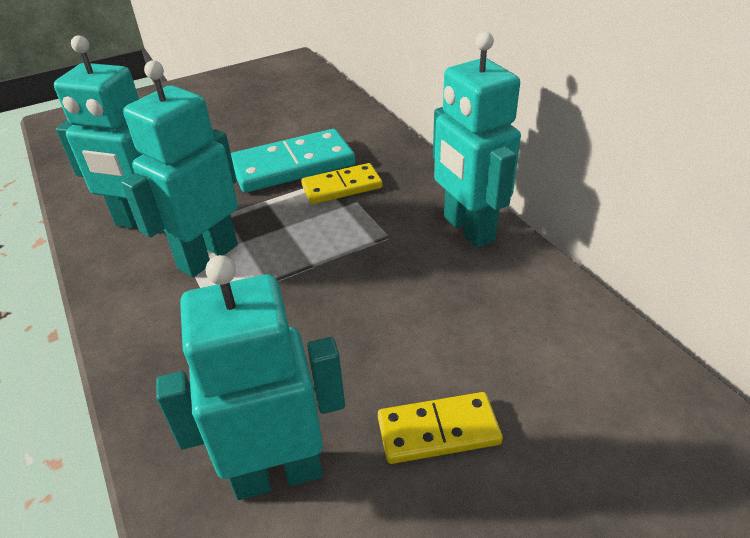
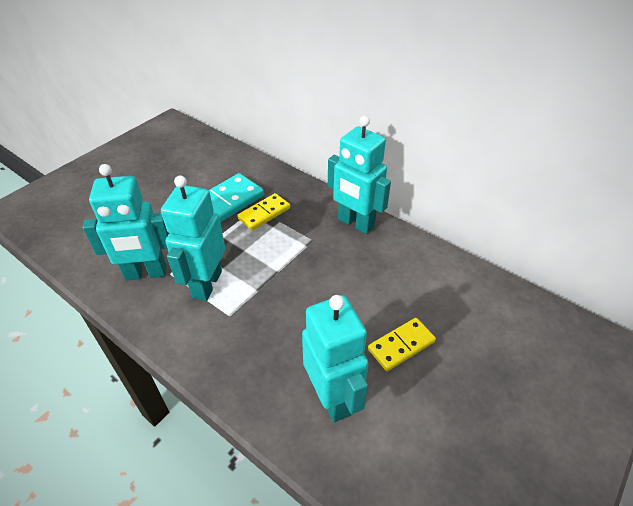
camera: 25 degrees left, 5 degrees up
turquoise robot [156,255,345,500] -> turquoise robot turned 105 degrees clockwise [302,295,369,422]

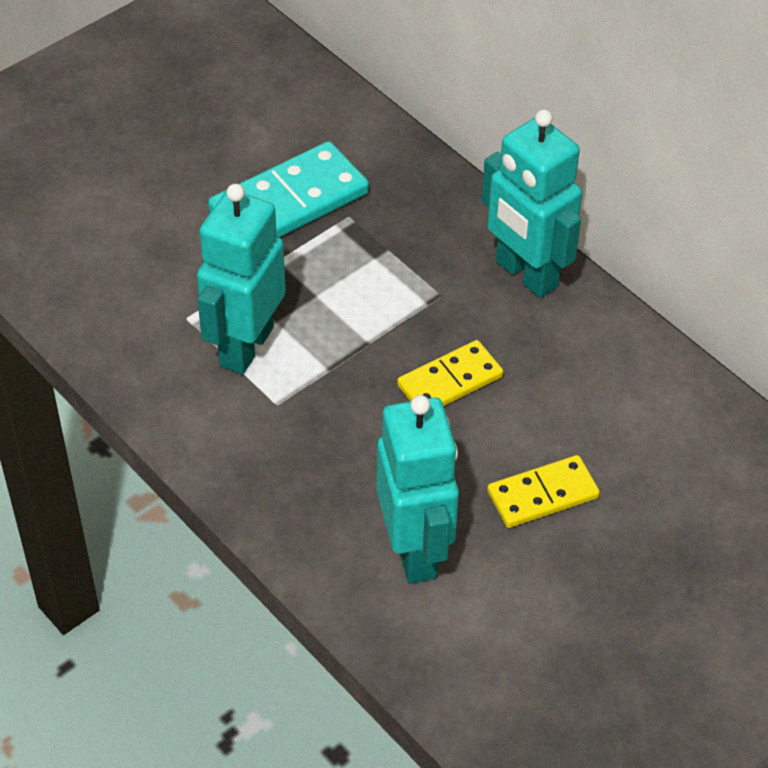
camera: 10 degrees right, 5 degrees up
turquoise robot [83,164,169,280] -> none
yellow domino [237,193,290,230] -> yellow domino moved to [397,340,503,406]

